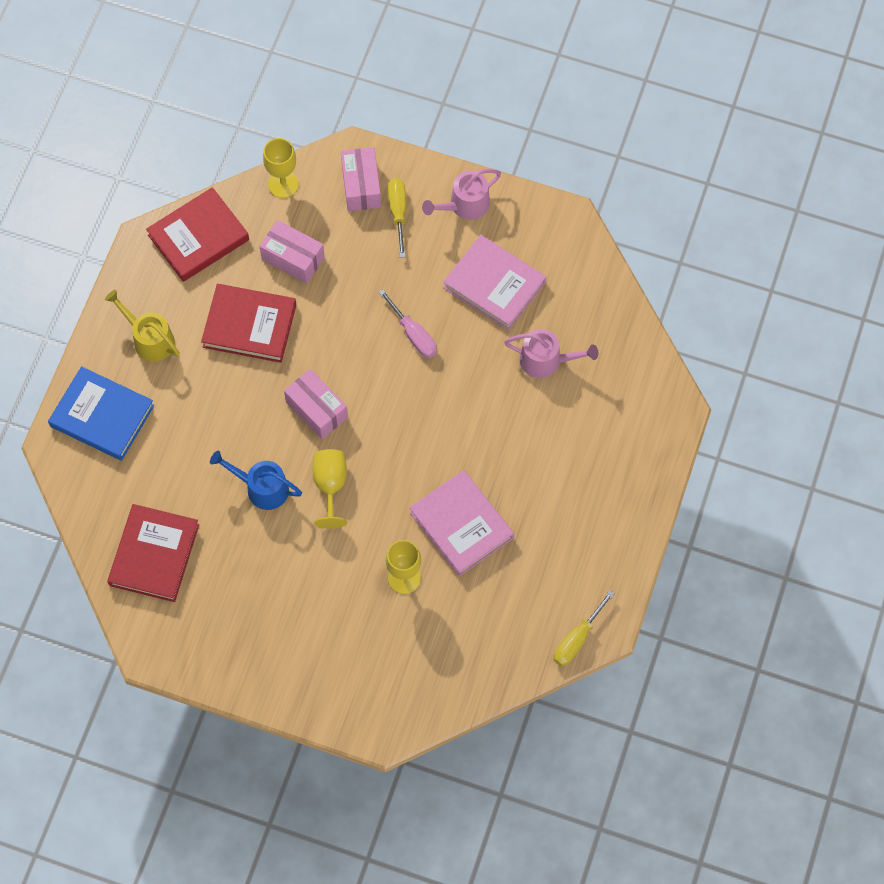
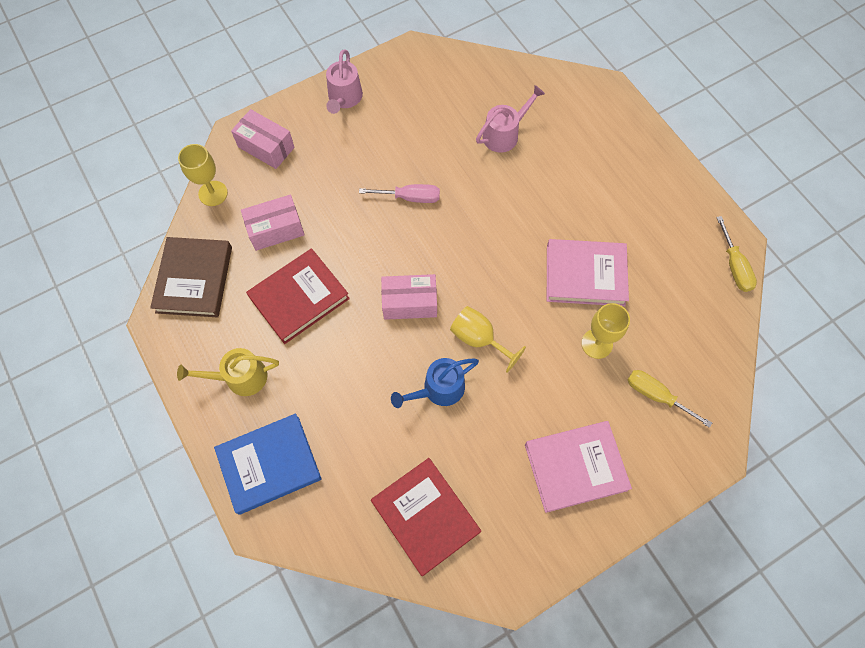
camera: 50 degrees left, 0 degrees up
red book [146,187,249,282] -> brown book [150,237,232,318]
yellow screwdriver [388,178,406,258] -> yellow screwdriver moved to [628,370,712,428]
pink book [443,235,546,331] -> pink book moved to [525,421,632,513]

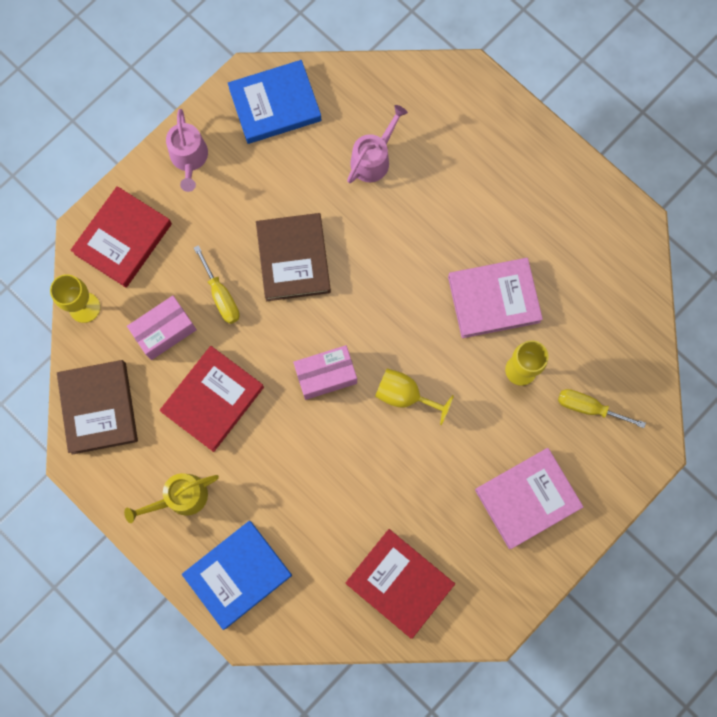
camera: 15 degrees left, 10 degrees up
pink box [231,109,295,169] -> red book [71,186,172,288]
pink screwdriver [359,184,440,203] -> brown book [256,213,331,301]
blue watering can [391,358,479,408] -> none
yellow screwdriver [716,216,757,292] -> yellow screwdriver moved to [194,245,240,324]
none -> blue book [228,60,321,144]

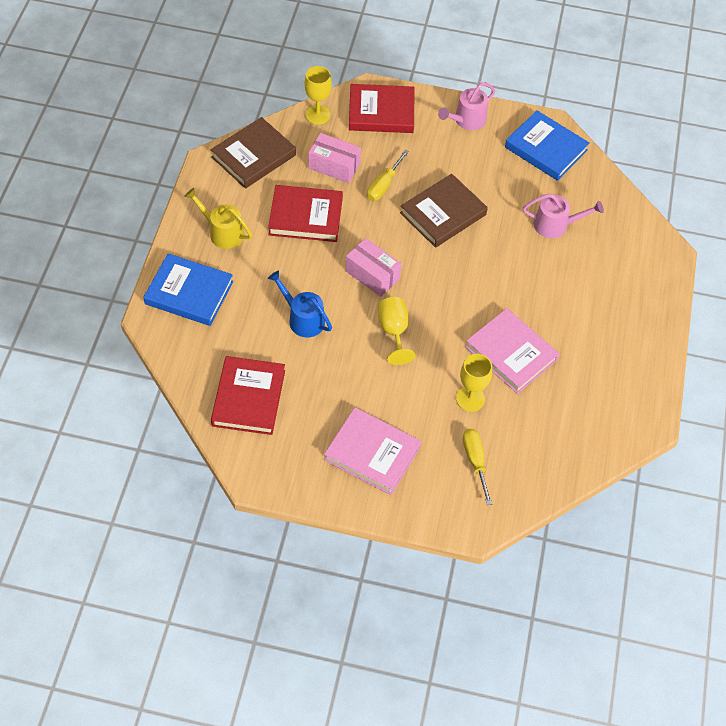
camera: 55 degrees right, 20 degrees down
none -> blue watering can [268,271,332,337]

